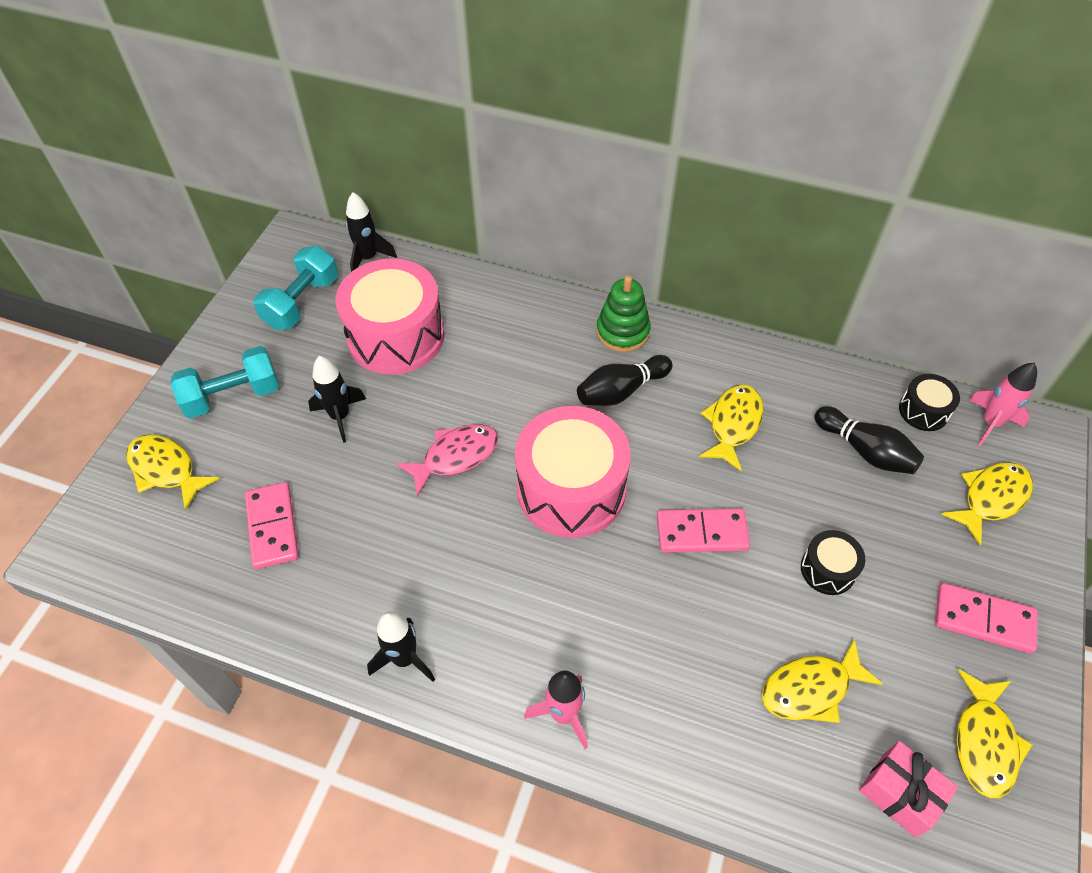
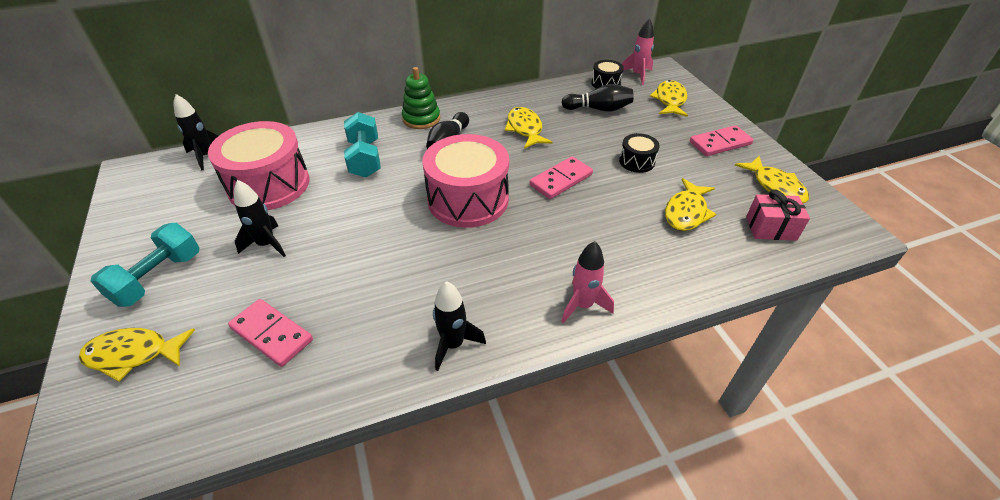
camera: 40 degrees left, 10 degrees down
turquoise dumbbell [253,246,338,330] -> turquoise dumbbell moved to [344,112,381,178]
pink fish [396,424,498,497] -> none

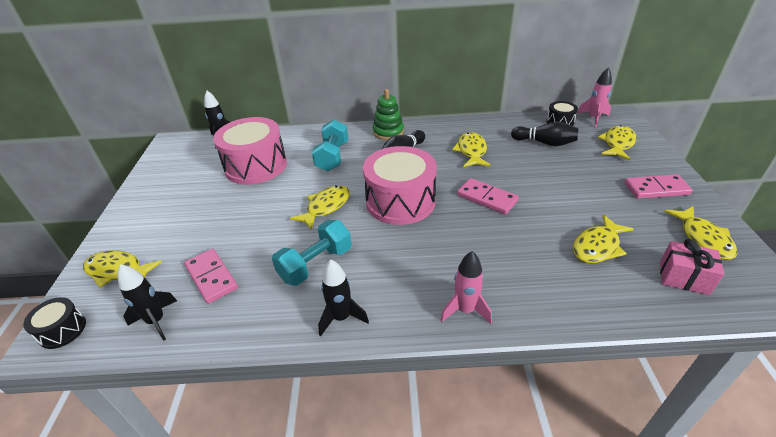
camera: 20 degrees right, 5 degrees down
turquoise dumbbell [91,223,199,307] -> turquoise dumbbell moved to [272,220,352,286]
black rocket [234,180,286,257] -> black rocket moved to [117,264,177,341]
pink domino [530,156,593,199] -> pink domino turned 60 degrees clockwise [457,178,519,214]
black drum [619,133,660,173] -> black drum moved to [23,297,86,349]
none -> yellow fish [290,185,350,230]

